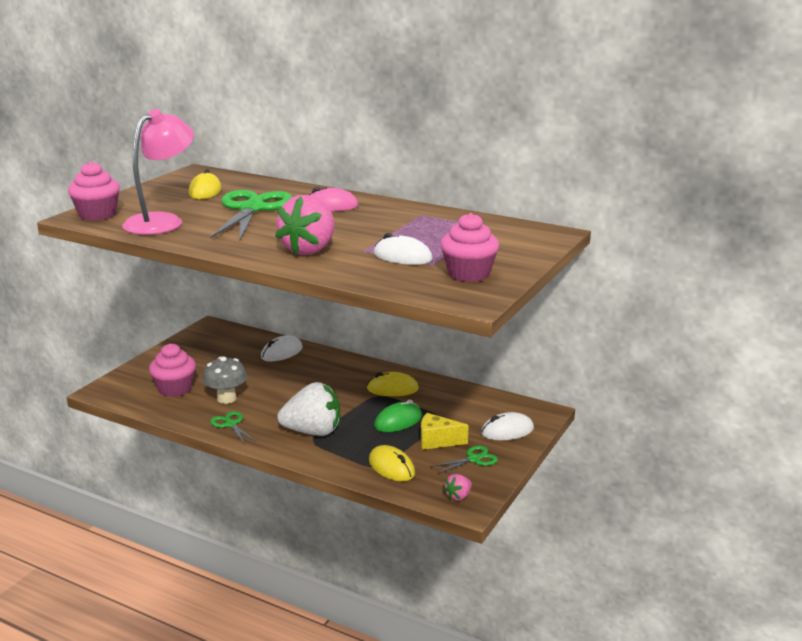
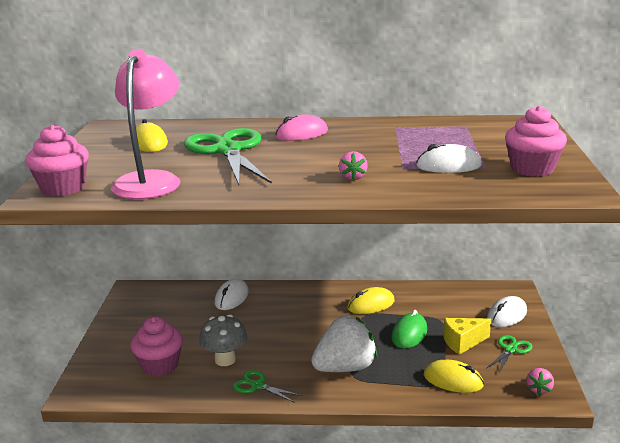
camera: 25 degrees left, 0 degrees up
pink strawberry [275,195,335,255] -> pink strawberry [339,151,368,180], size x0.44

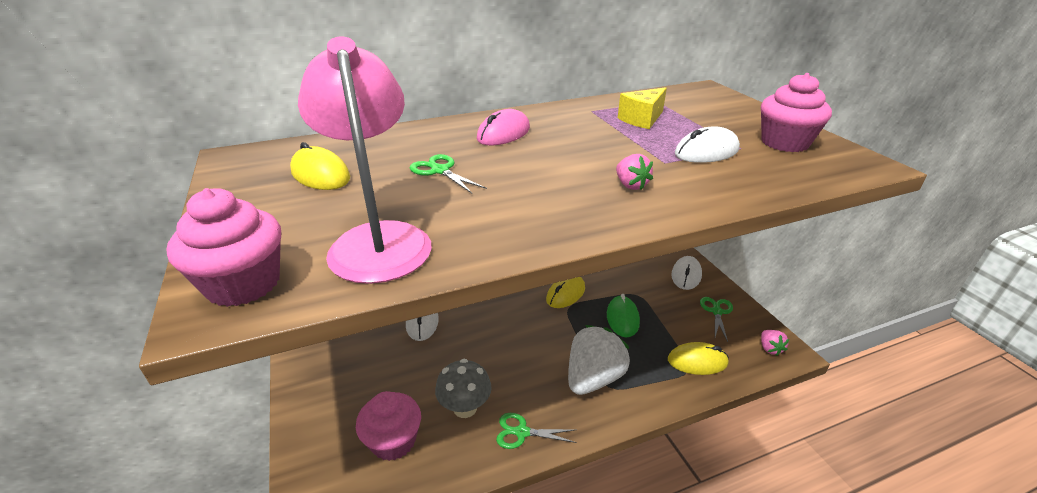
camera: 25 degrees left, 10 degrees up
green scissors [184,128,272,185] -> green scissors [410,154,487,193], size x0.45
yellow cheese [443,318,491,355] -> yellow cheese moved to [618,87,667,129]

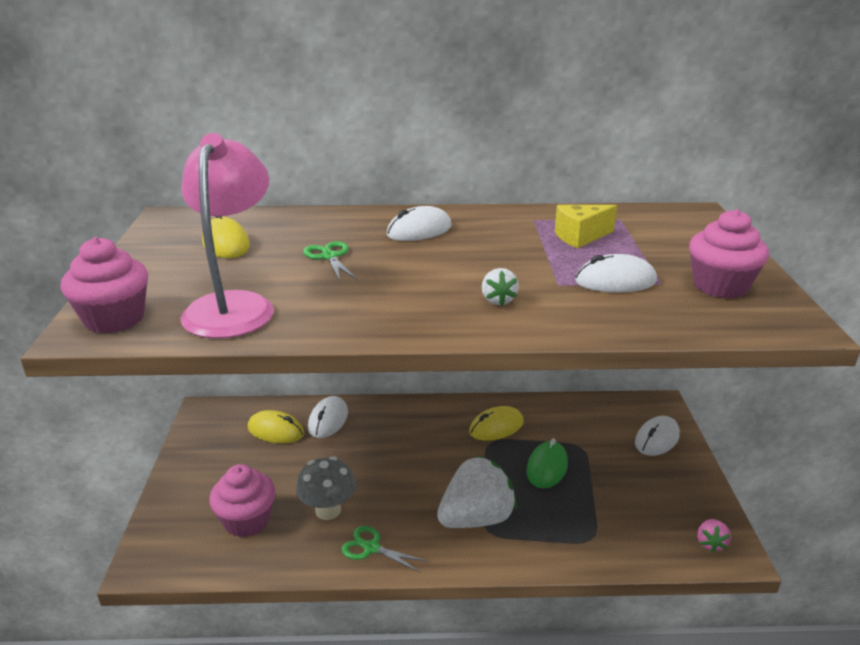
camera: 20 degrees right, 5 degrees down
pink mouse [477,109,530,145] -> white mouse [387,206,452,241]
pink strawberry [616,154,653,190] -> white strawberry [482,268,519,306]
yellow mouse [668,342,729,375] -> yellow mouse moved to [248,410,304,443]
green scissors [700,297,733,342] -> none

